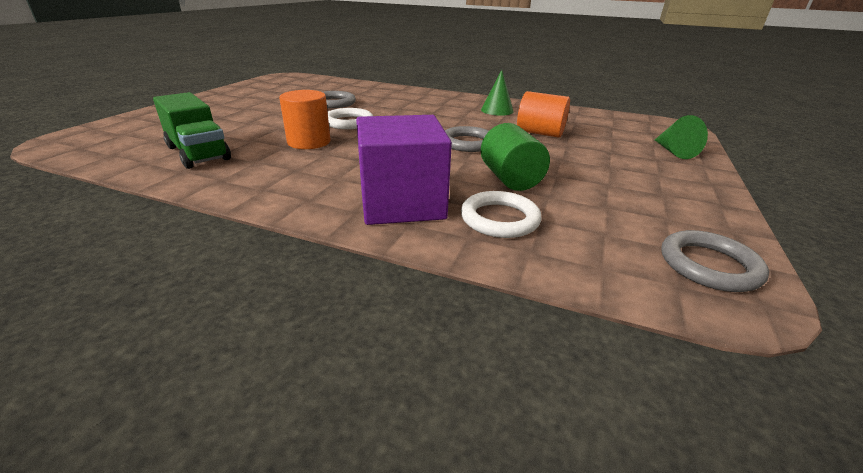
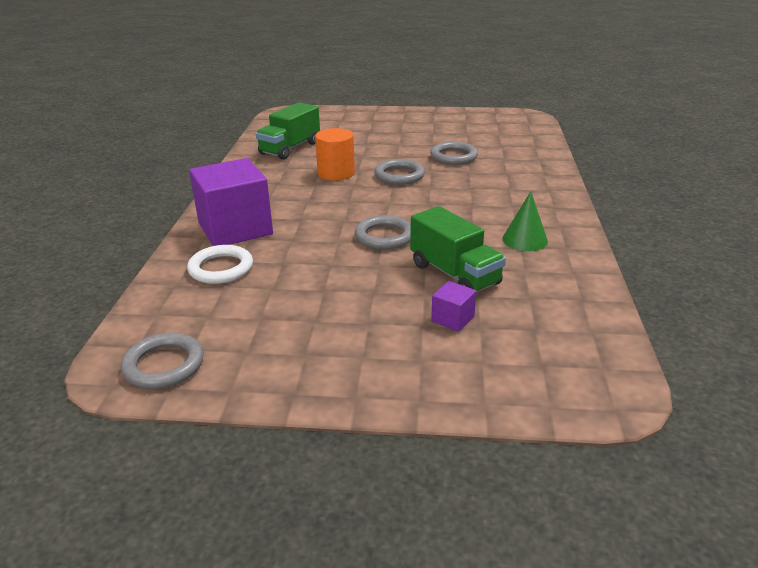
camera: 75 degrees right, 0 degrees up
white ring [328,108,373,129] -> grey ring [374,159,425,185]
green cylinder [481,123,550,191] -> none
orange cylinder [517,91,570,138] -> green truck [410,206,506,293]
green cone [655,115,708,159] -> none
none -> purple cube [431,281,476,332]

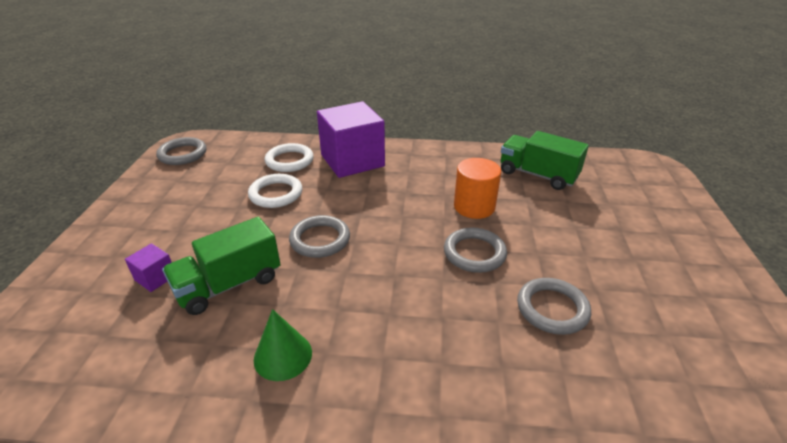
camera: 90 degrees right, 5 degrees up
none -> white ring [248,174,302,208]

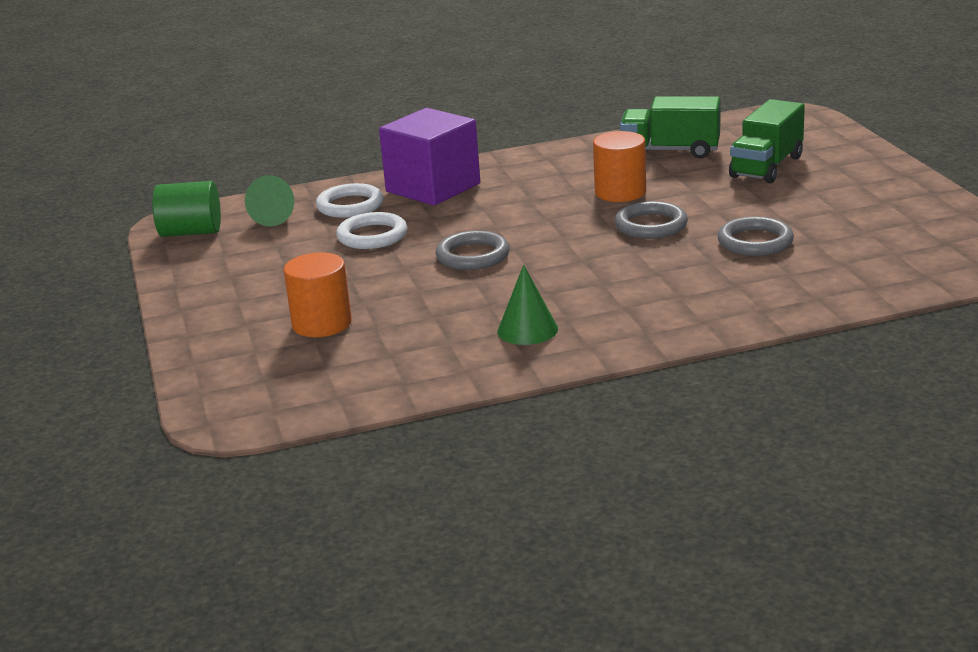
camera: 20 degrees left, 10 degrees down
purple cube [125,243,172,292] -> orange cylinder [284,252,352,337]
grey ring [156,137,206,165] -> green cylinder [152,181,221,237]
green truck [162,217,281,315] -> green truck moved to [729,99,805,183]
none -> green cone [245,175,294,226]

